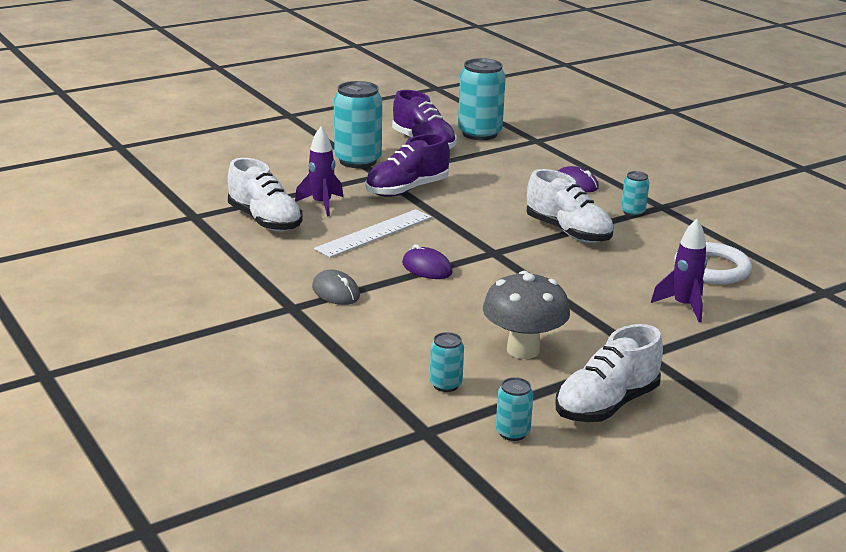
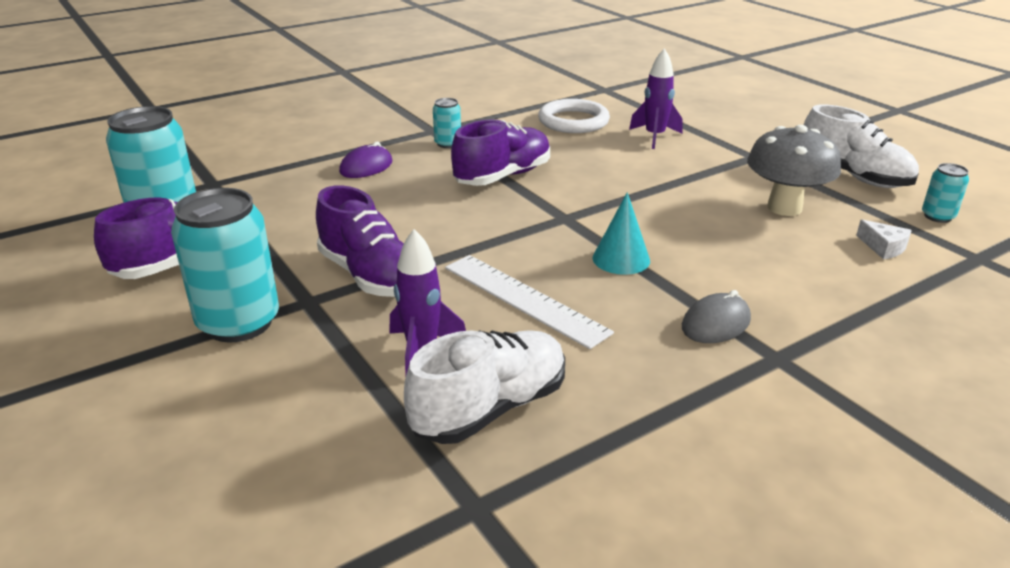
camera: 90 degrees left, 5 degrees up
purple mouse [402,244,453,279] -> turquoise cone [593,192,650,275]
turquoise can [430,332,464,392] -> white cheese [856,219,912,259]
white shoe [527,169,613,243] -> purple shoe [451,119,550,186]

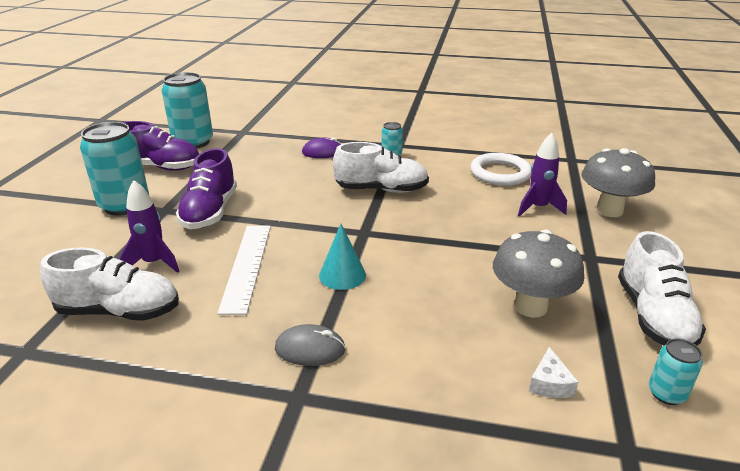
camera: 45 degrees right, 0 degrees up
purple shoe [451,119,550,186] -> white shoe [333,142,429,193]
none -> grey mushroom [582,148,655,217]

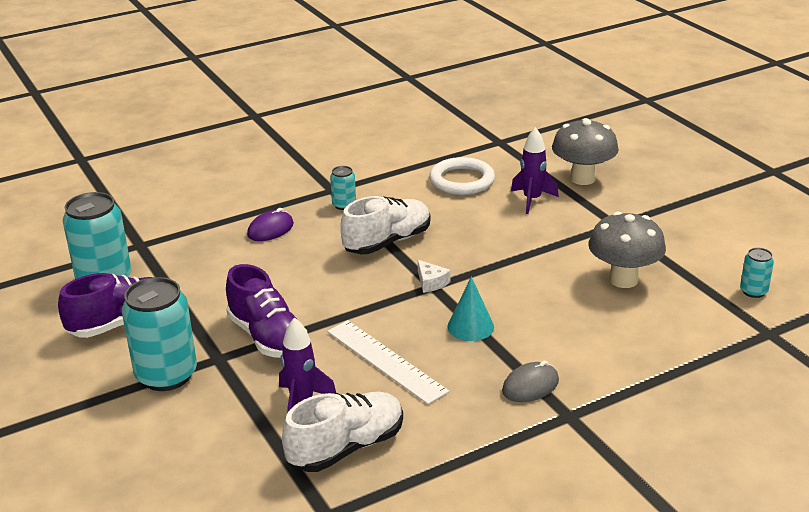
camera: 40 degrees left, 0 degrees up
white cheese [529,347,578,398] -> white cheese moved to [418,260,450,293]
white shoe [618,231,706,346] -> none

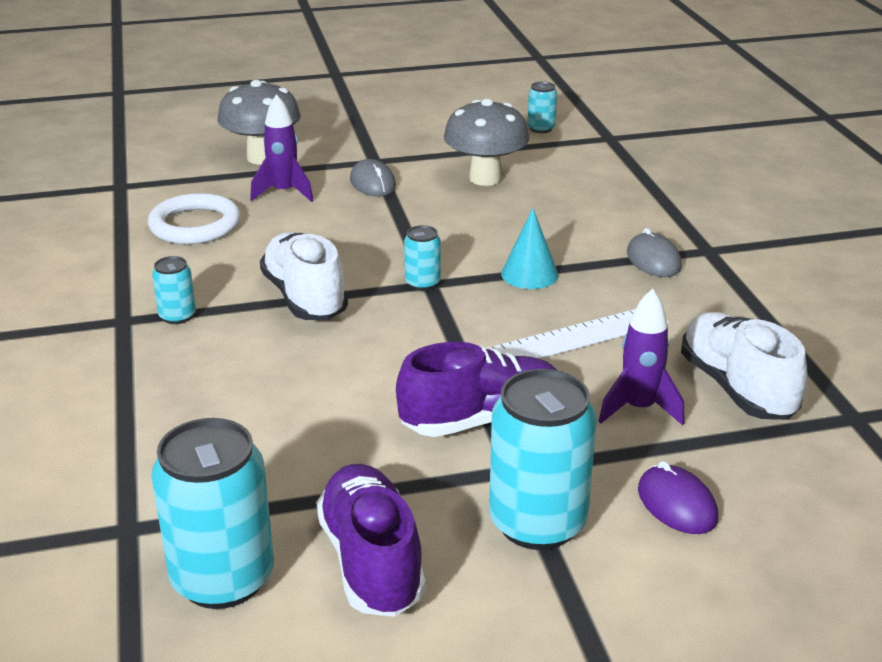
camera: 75 degrees left, 0 degrees up
purple mouse [247,208,294,241] -> purple mouse moved to [638,461,718,534]
white cheese [418,260,450,293] -> turquoise can [404,225,441,291]
none -> grey mouse [350,159,396,196]

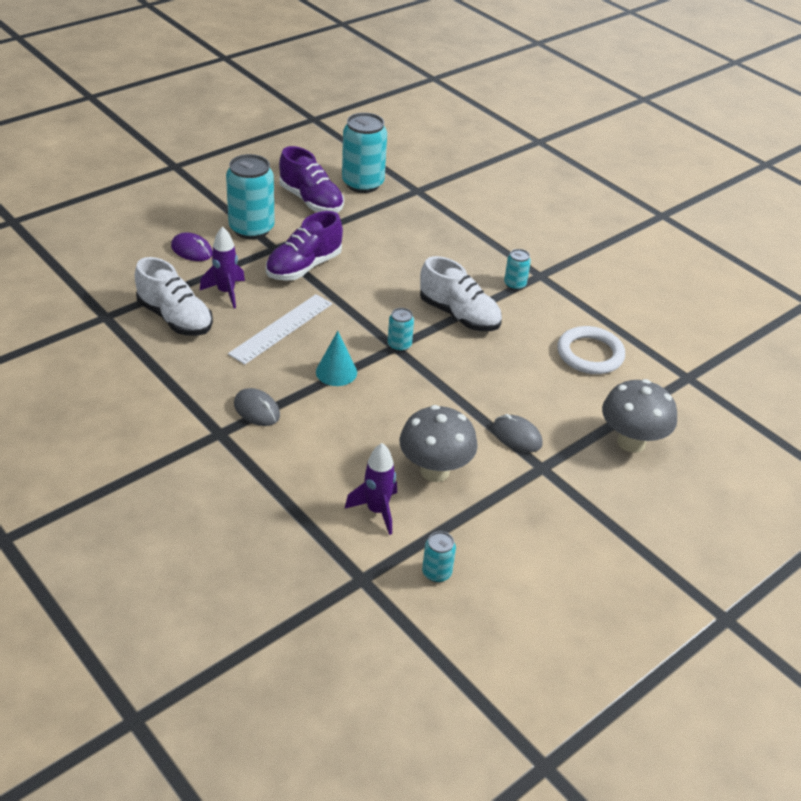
camera: 150 degrees right, 10 degrees up
purple rocket [250,94,314,202] -> purple rocket moved to [345,443,397,535]

